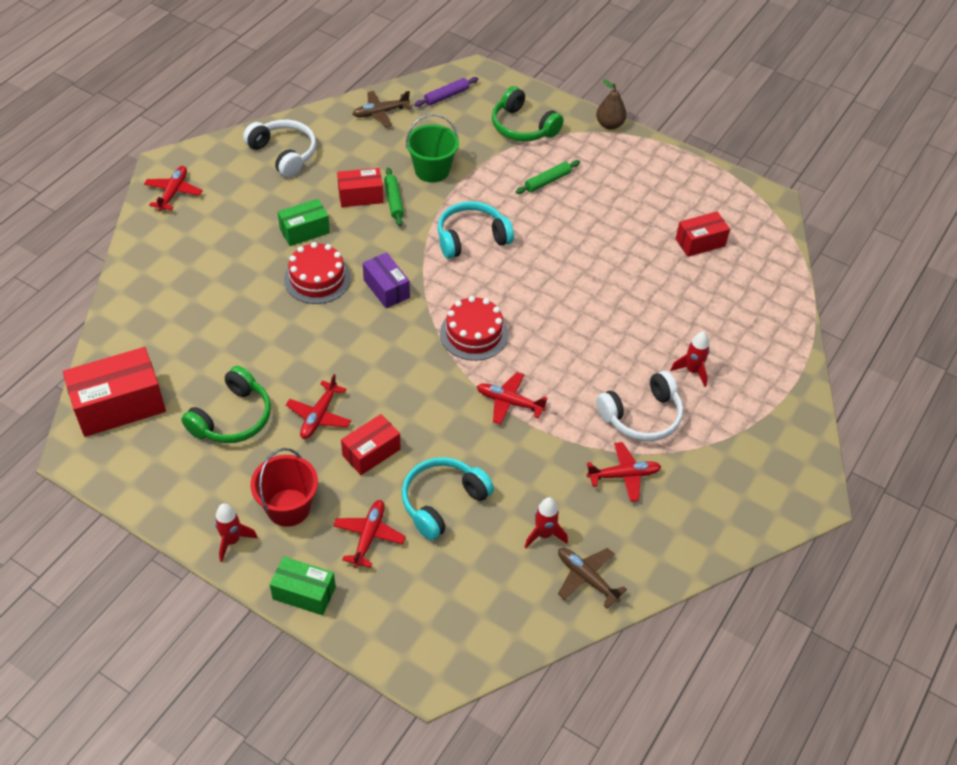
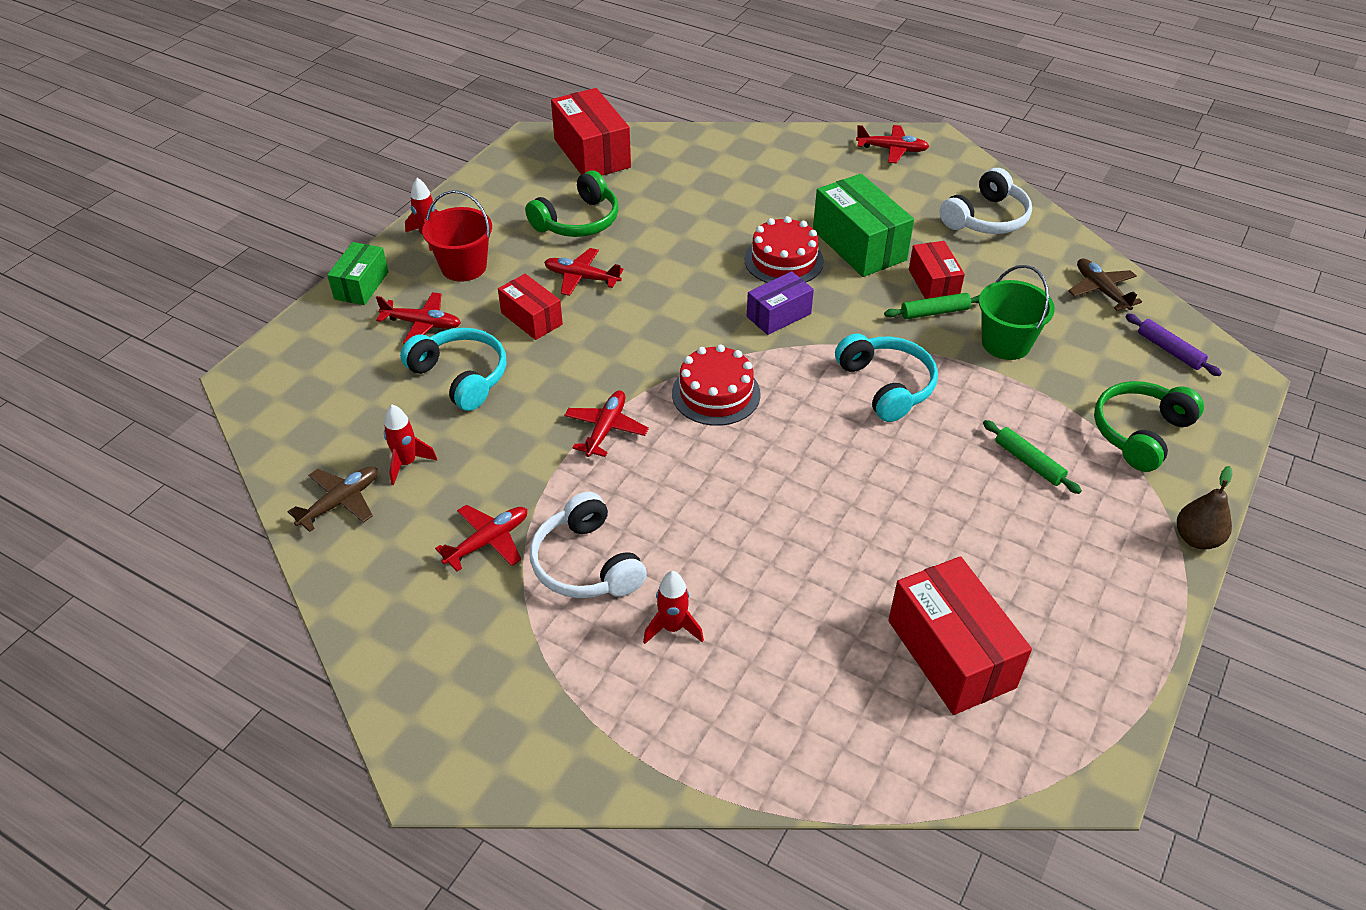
camera: 90 degrees right, 5 degrees down
green headphones [181,366,271,443] -> green headphones turned 75 degrees counterclockwise [525,170,619,237]
green box [278,199,330,246] -> green box [813,174,914,277], size x1.67
red plane [586,442,661,502] -> red plane turned 120 degrees counterclockwise [435,505,527,572]
red box [676,211,730,257] -> red box [888,556,1032,715], size x1.67

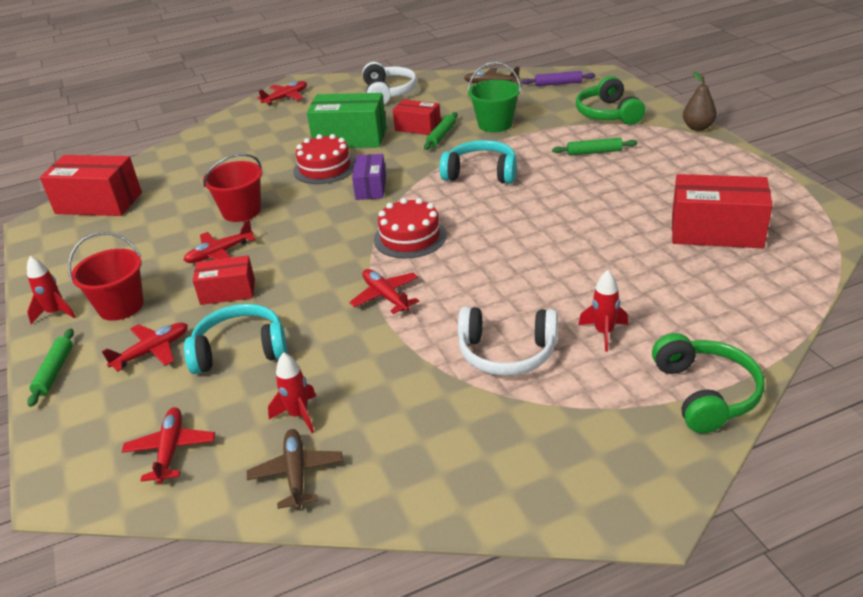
camera: 50 degrees left, 10 degrees down
green box [327,242,389,305] -> green rolling pin [27,328,74,407]
red plane [435,505,527,572] -> red plane moved to [122,407,215,484]
green headphones [525,170,619,237] -> green headphones moved to [652,333,765,433]
none -> red bucket [203,154,262,222]

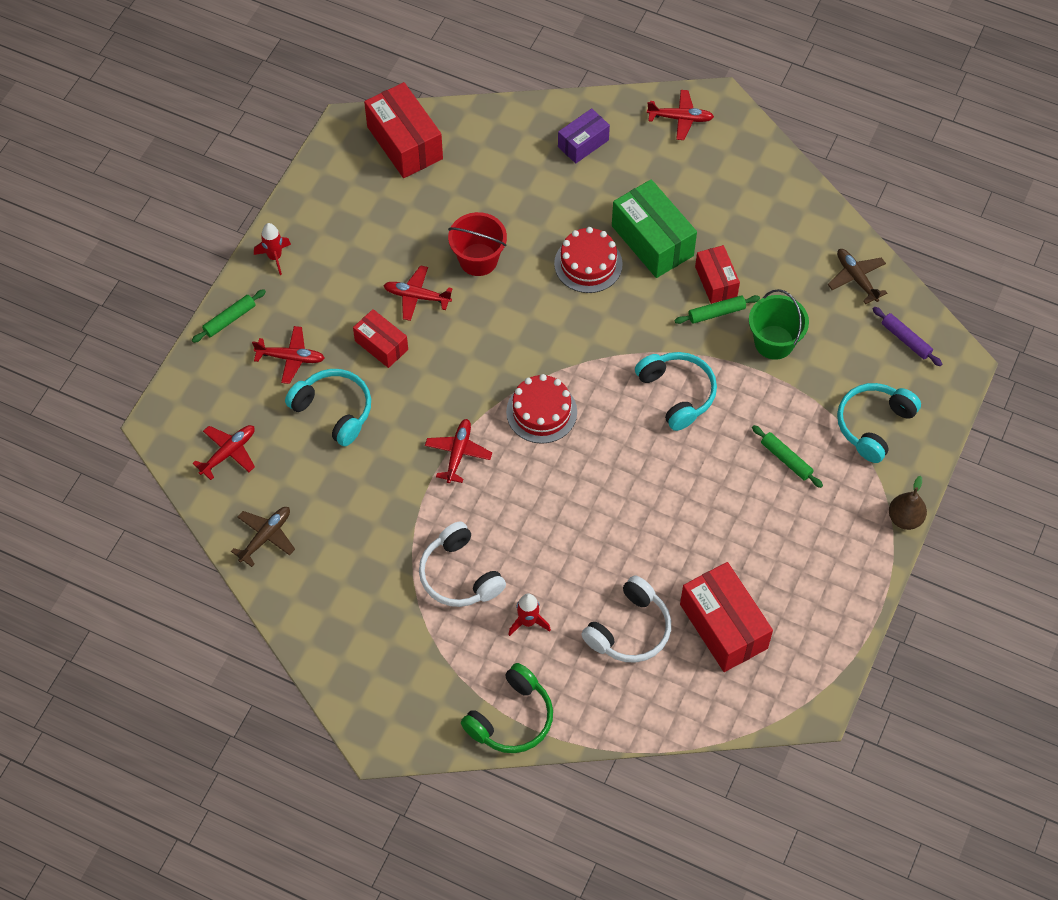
camera: 45 degrees right, 25 degrees up
red bucket [68,232,144,321] -> none
red rocket [268,352,316,433] -> none
purple box [352,154,386,200] -> purple box moved to [558,108,610,164]
white headphones [362,62,417,104] -> white headphones moved to [581,575,671,663]
green headphones [576,76,645,125] -> turquoise headphones [837,383,921,463]

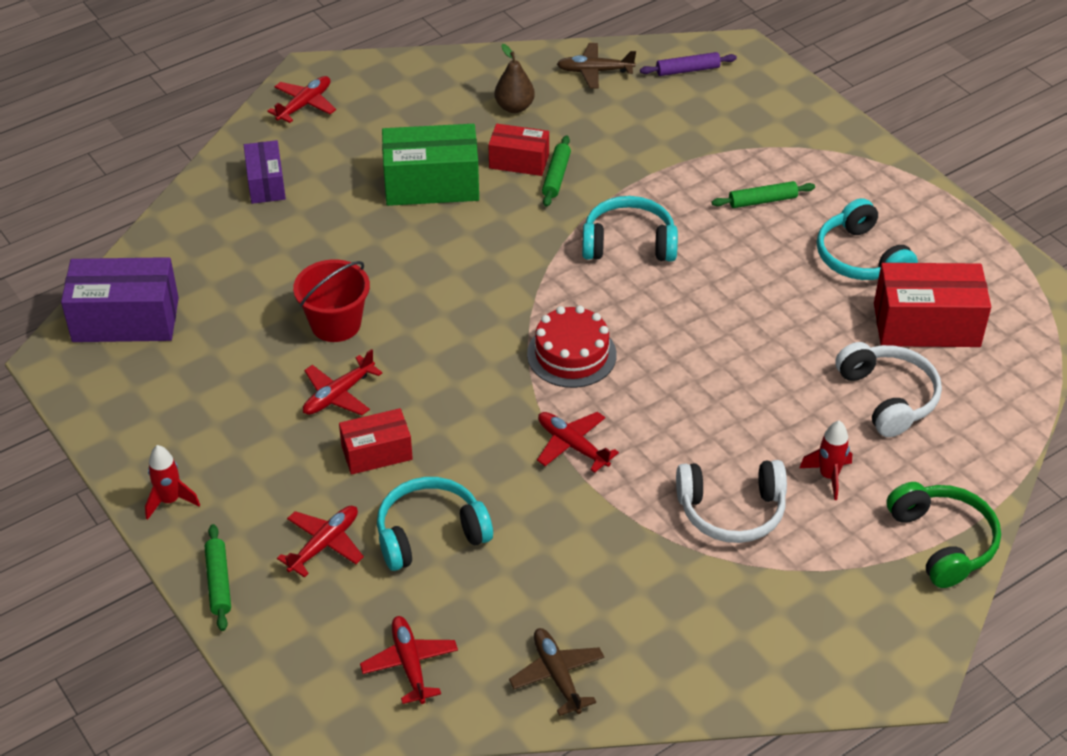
camera: 60 degrees left, 15 degrees down
red box [364,82,443,178] -> purple box [61,257,179,342]
red cake [554,227,623,293] -> none
green bucket [749,289,809,360] -> none
turquoise headphones [837,383,921,463] -> turquoise headphones moved to [817,198,918,280]
brown pear [889,476,927,530] -> brown pear moved to [495,44,535,113]

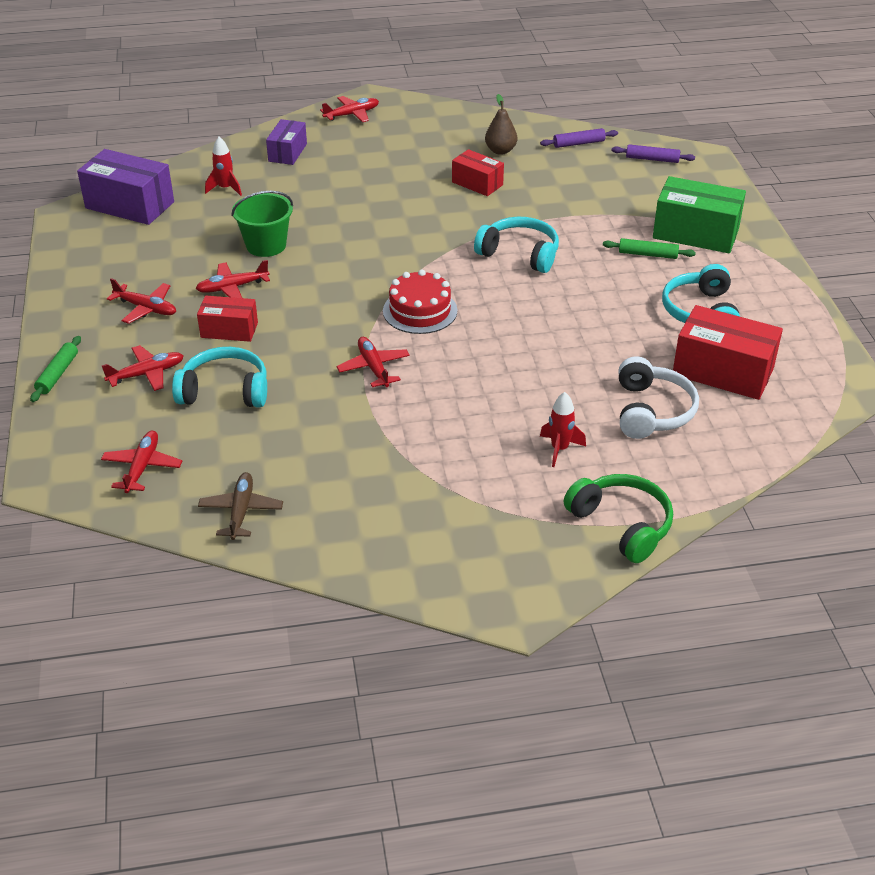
camera: 25 degrees right, 5 degrees down
red rocket [145,445,200,520] -> red rocket moved to [205,137,242,196]
red bucket [293,259,370,342] -> green bucket [231,191,293,257]
green box [382,124,479,206] -> green box moved to [653,176,746,253]
green rolling pin [542,136,571,207] -> none
brown plane [557,43,636,88] -> purple rolling pin [540,128,618,148]
white headphones [676,460,787,543] -> none
green headphones [887,482,1001,588] -> green headphones turned 45 degrees counterclockwise [564,474,673,563]
none -> red plane [107,278,176,324]

